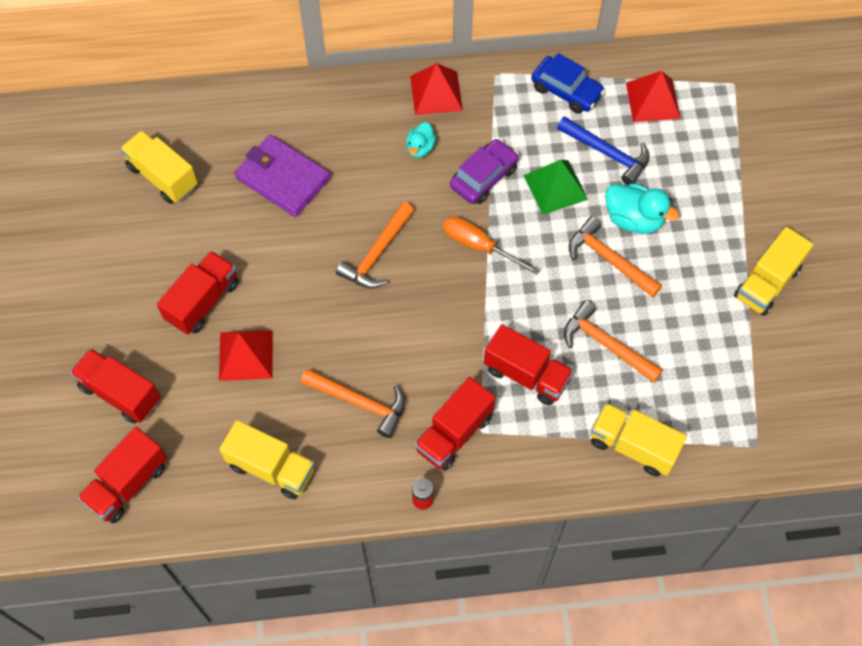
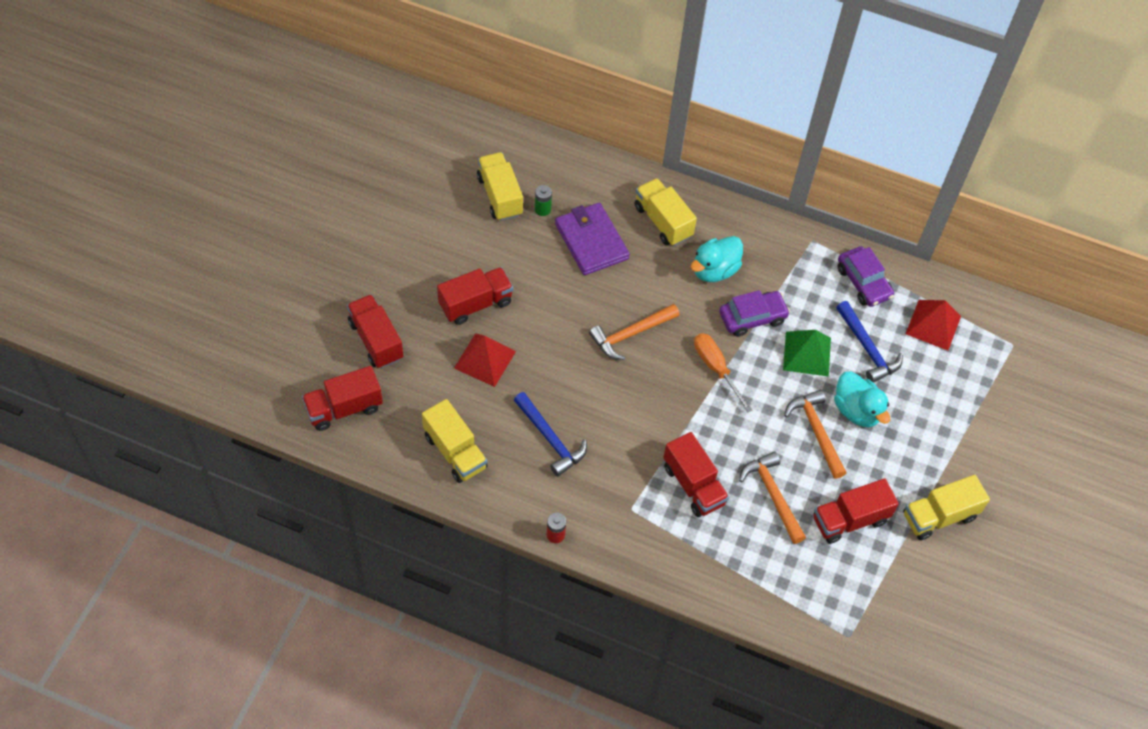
camera: 25 degrees right, 5 degrees down
orange hammer [301,369,405,438] -> blue hammer [514,392,587,477]
turquoise duck [406,122,436,158] -> turquoise duck [691,236,743,282], size x1.68
red pyramid [410,63,463,115] -> none
red truck [415,377,496,471] -> red truck moved to [814,478,899,544]
blue car [531,53,605,114] -> purple car [838,246,894,307]
yellow truck [591,403,687,477] -> yellow truck moved to [634,178,697,246]
none -> green battery [535,185,552,216]

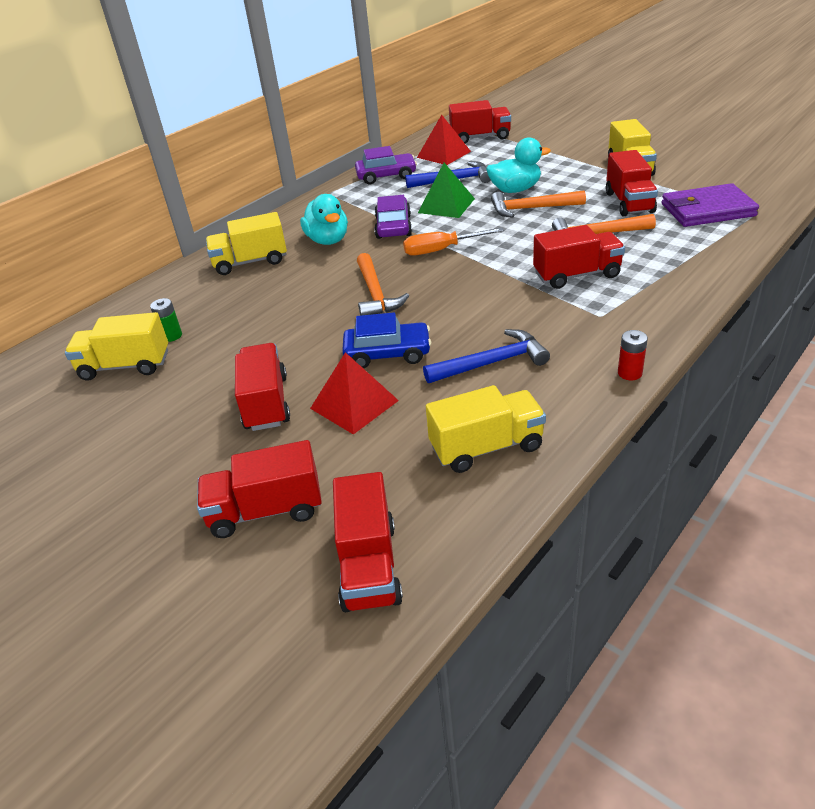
camera: 65 degrees left, 20 degrees down
purple wallet [555,203,630,275] -> purple wallet moved to [662,183,759,227]
none -> blue car [342,312,431,368]
none -> red truck [449,100,511,144]

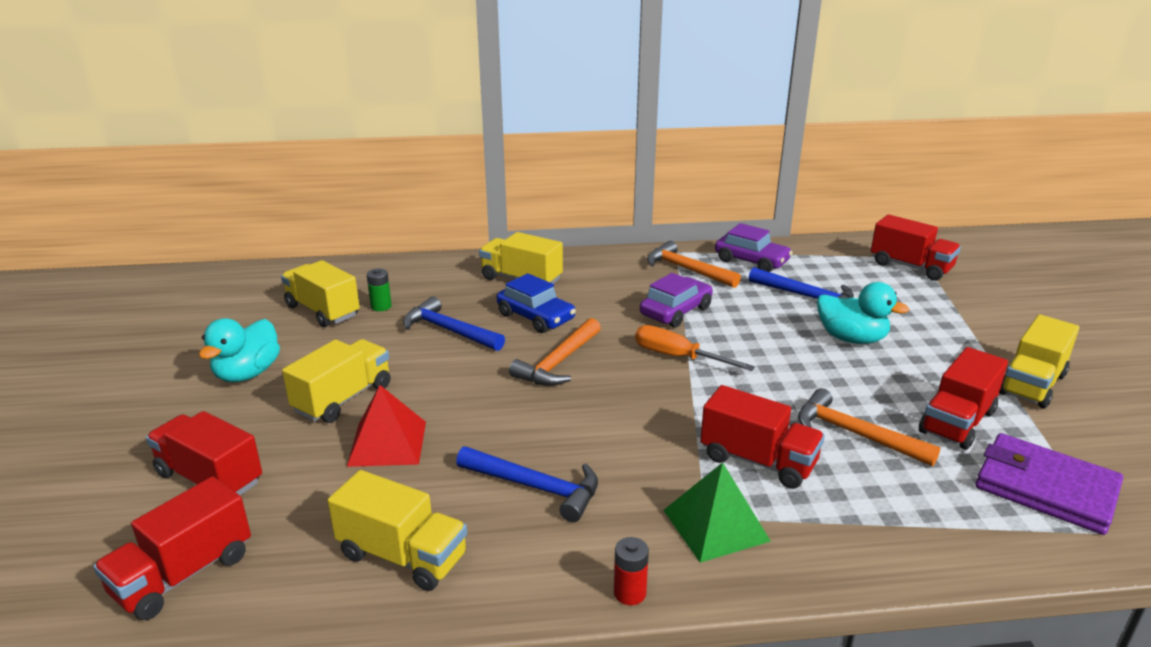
camera: 40 degrees right, 10 degrees down
red truck [235,343,290,431] -> yellow truck [282,339,391,423]
turquoise duck [300,194,348,245] -> turquoise duck moved to [199,318,280,382]
blue car [342,312,431,368] -> blue car moved to [497,273,576,333]
red pyramid [417,115,471,165] -> none
green pyramid [418,163,475,218] -> green pyramid moved to [664,462,771,563]
orange hammer [491,190,586,218] -> orange hammer moved to [647,241,741,288]
none -> blue hammer [403,296,505,351]

